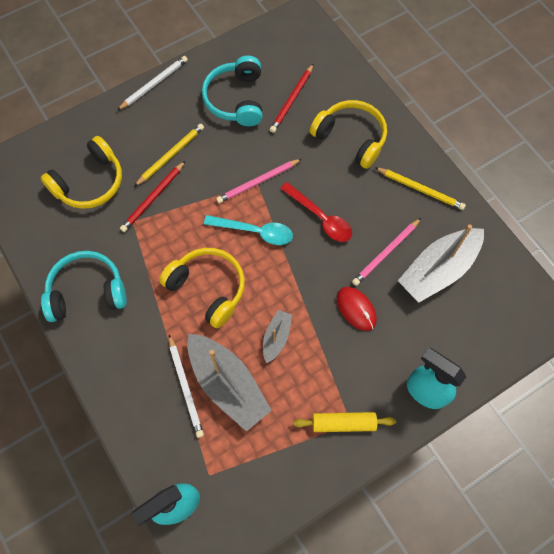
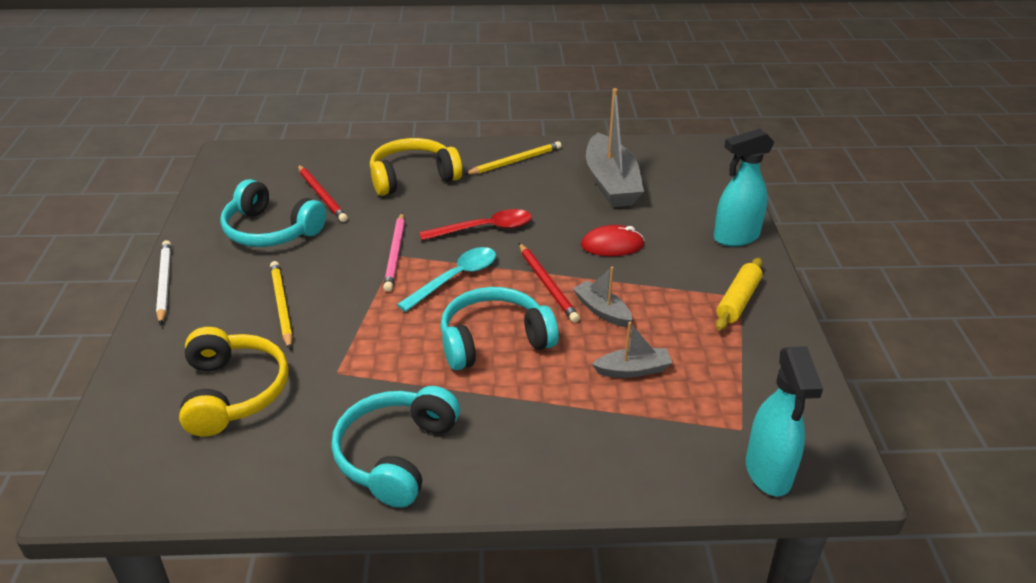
camera: 60 degrees left, 30 degrees down
red pencil [120,161,185,232] -> red pencil moved to [519,243,580,323]
yellow headphones [159,248,245,328] -> turquoise headphones [440,287,559,371]
white pencil [169,335,204,438] -> none
grey boat [187,334,272,432] -> grey boat [592,322,672,378], size x0.51
pink pencil [352,218,421,286] -> none

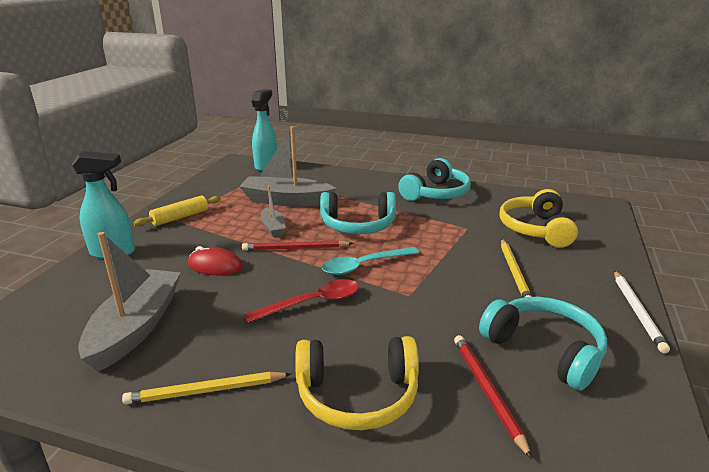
camera: 160 degrees left, 10 degrees down
pink pencil [383,212,405,292] -> none
red spoon [419,209,532,240] -> red spoon turned 150 degrees clockwise [244,279,359,323]
red pencil [519,243,580,323] -> red pencil turned 90 degrees counterclockwise [242,240,353,251]
grey boat [592,322,672,378] -> grey boat [239,126,337,207], size x1.97

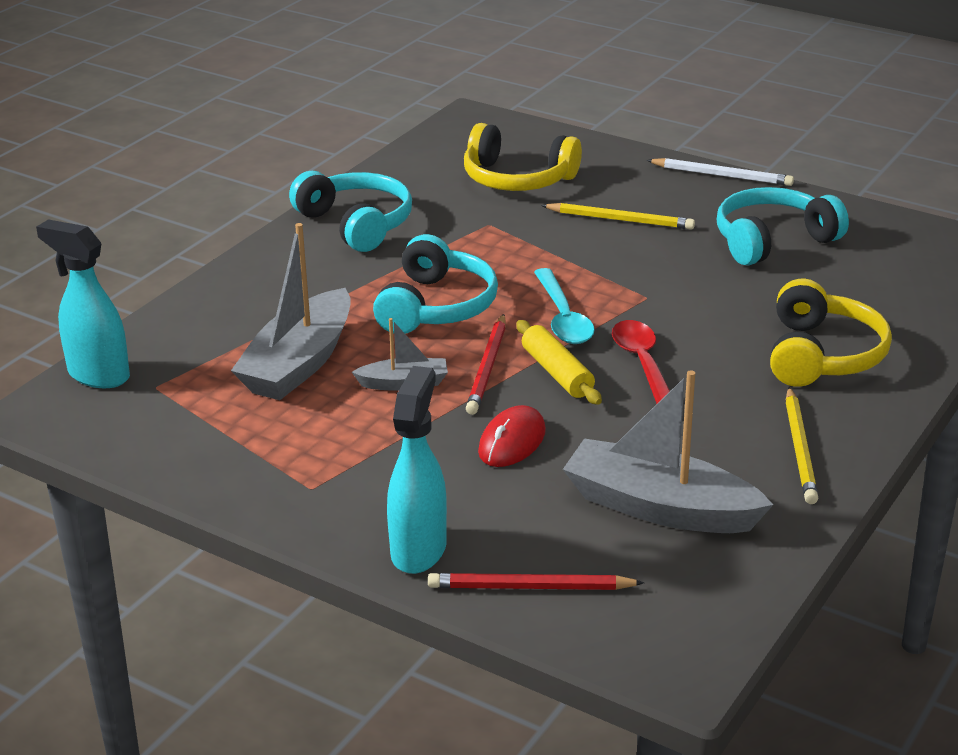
camera: 75 degrees left, 5 degrees up
yellow rolling pin [134,195,221,226] -> yellow rolling pin moved to [516,320,602,405]
red pencil [454,335,532,459] -> red pencil moved to [428,573,645,590]

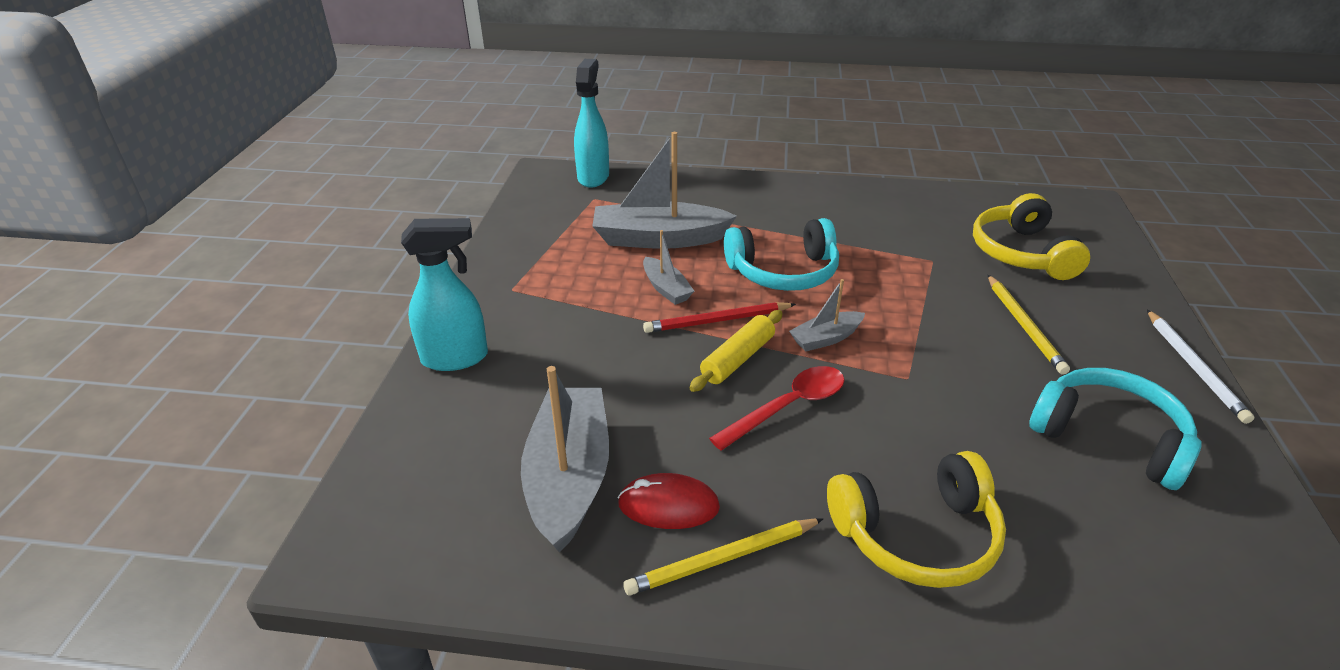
camera: 65 degrees right, 5 degrees up
turquoise headphones [289,171,412,252] -> none
red pencil [428,573,645,590] -> none
red mouse [478,405,546,467] -> red mouse moved to [618,473,720,529]
turquoise spoon [534,268,595,344] -> grey boat [789,279,865,352]

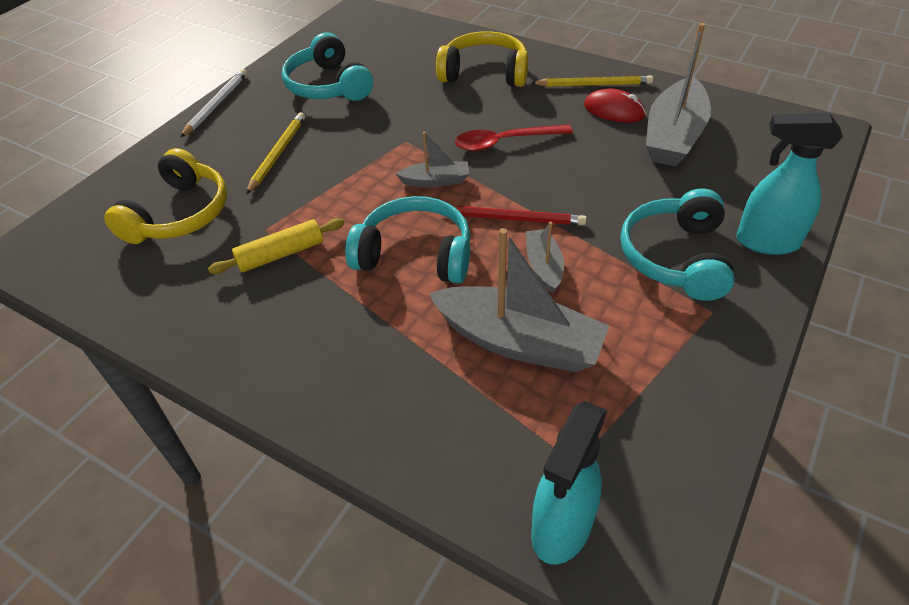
camera: 155 degrees left, 10 degrees up
yellow rolling pin [689,310,783,392] -> yellow rolling pin moved to [208,218,345,274]
none -> turquoise headphones [620,189,734,301]

